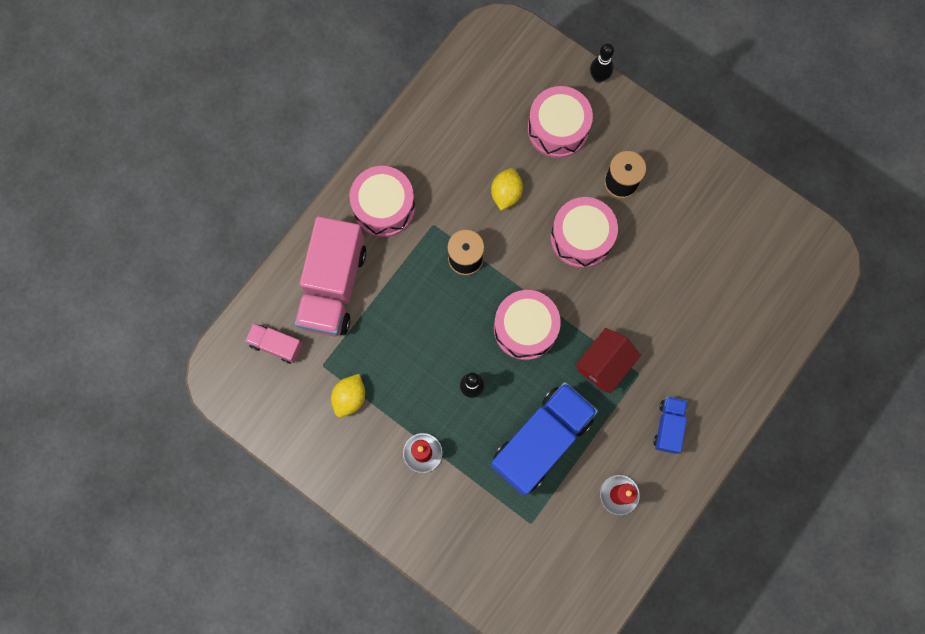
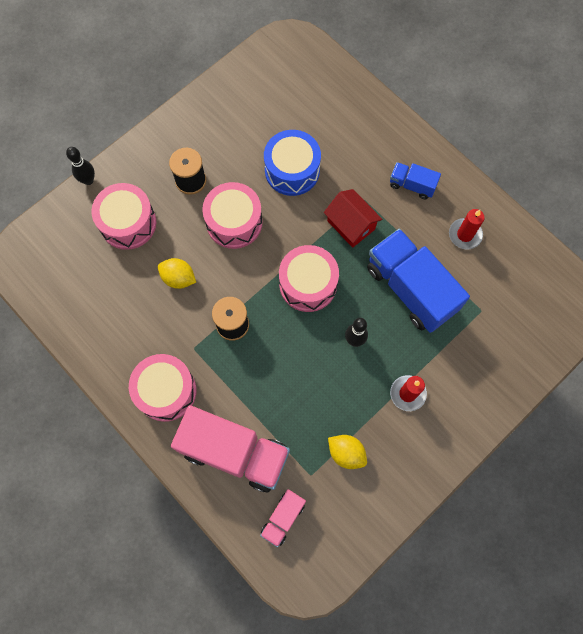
camera: 80 degrees left, 5 degrees down
none -> blue drum [264,130,321,196]

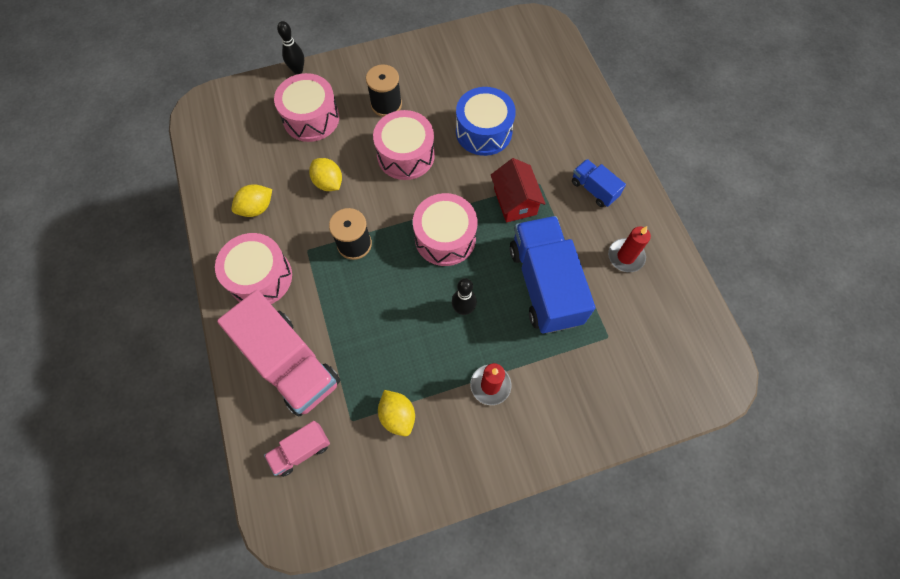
camera: 25 degrees right, 5 degrees down
none -> yellow lemon [231,184,272,217]

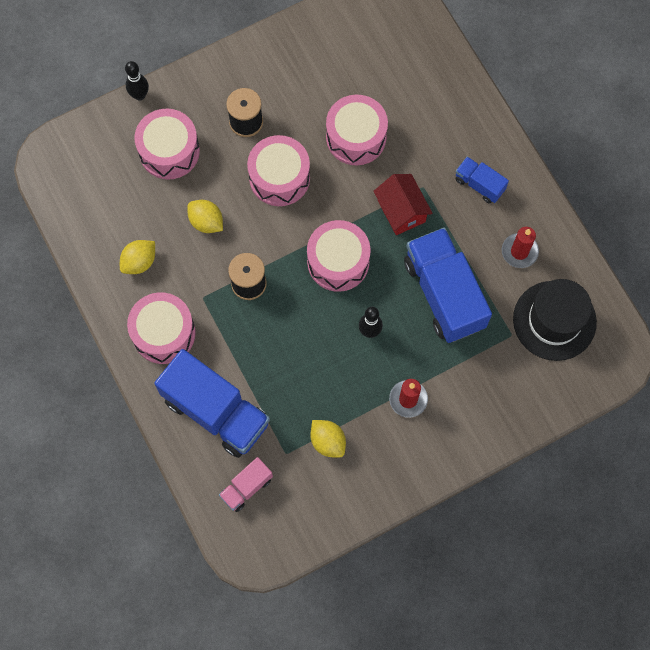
camera: 10 degrees left, 5 degrees up
pink truck [217,290,340,417] -> blue truck [154,349,270,458]
blue drum [456,87,516,156] -> pink drum [326,95,388,165]
none -> black hat [513,279,597,361]

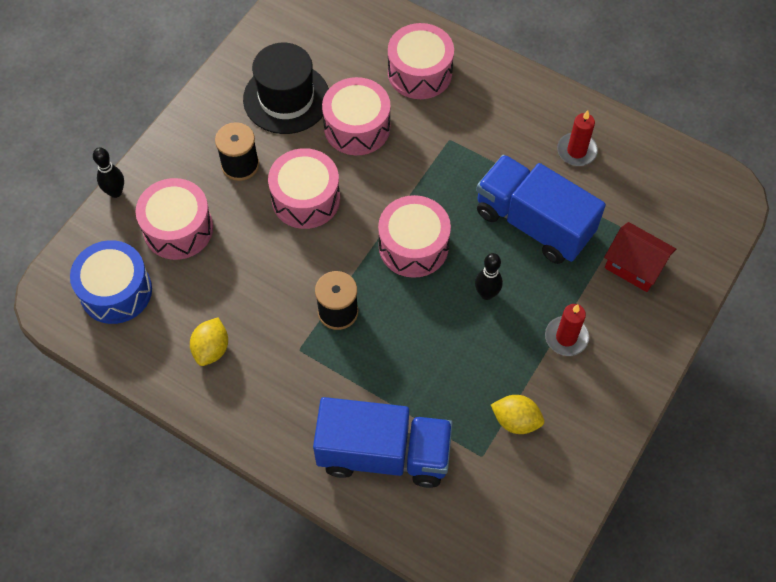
camera: 30 degrees left, 10 degrees down
pink drum [127,292,196,364] -> pink drum moved to [388,23,454,99]
yellow lemon [187,200,223,233] -> none
pink truck [219,457,273,512] -> none
red house [373,174,433,235] -> red house moved to [604,222,676,292]
blue truck [455,157,509,204] -> none
black hat [513,279,597,361] -> black hat moved to [243,43,329,134]
none -> blue drum [70,240,152,324]

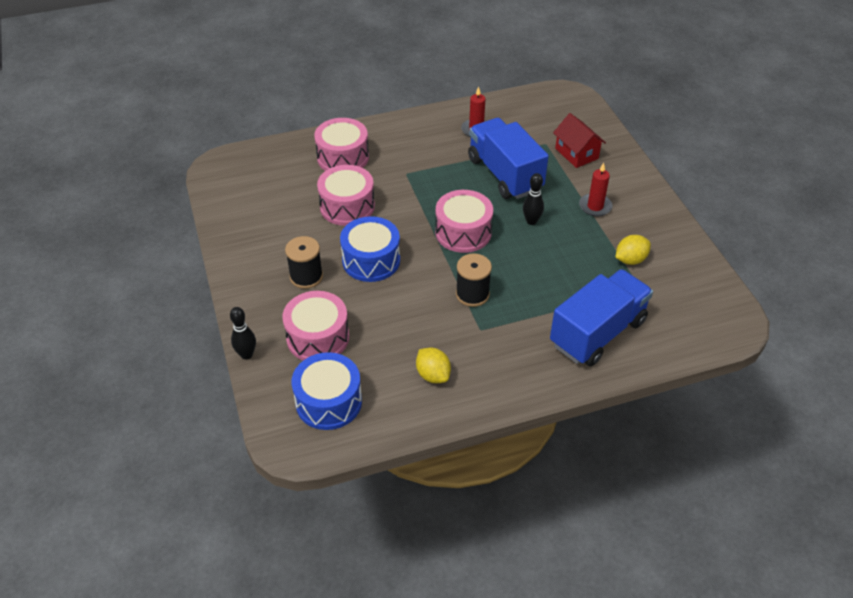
camera: 50 degrees left, 15 degrees down
black hat [243,43,329,134] -> none
pink drum [268,148,340,229] -> blue drum [340,216,400,282]
blue truck [476,155,606,264] -> blue truck turned 75 degrees clockwise [468,118,549,199]
red house [604,222,676,292] -> red house turned 75 degrees clockwise [553,113,606,168]

